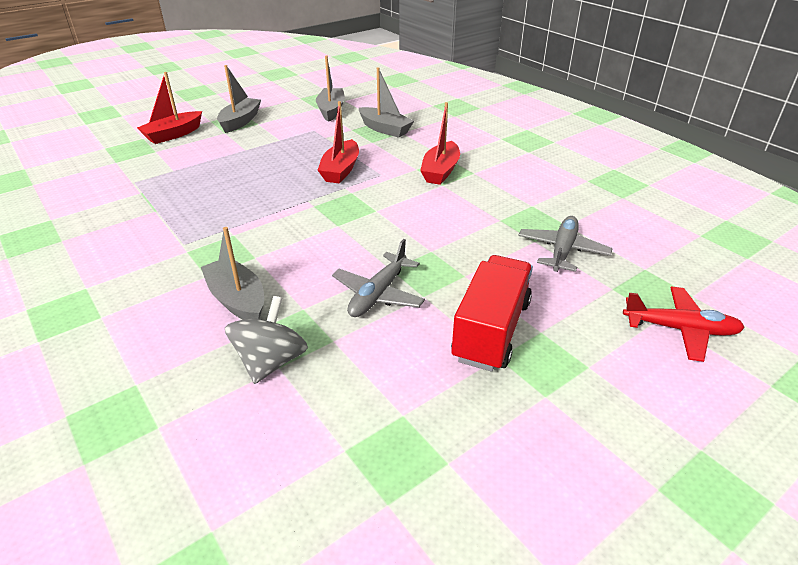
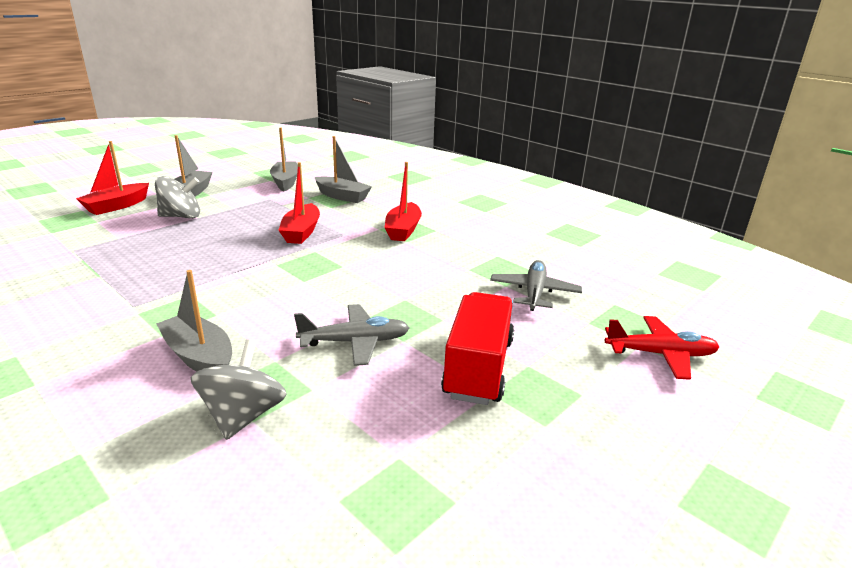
camera: 10 degrees left, 10 degrees down
grey plane [332,239,425,317] -> grey plane turned 120 degrees counterclockwise [294,304,410,366]
none -> grey spinning top [155,176,200,218]

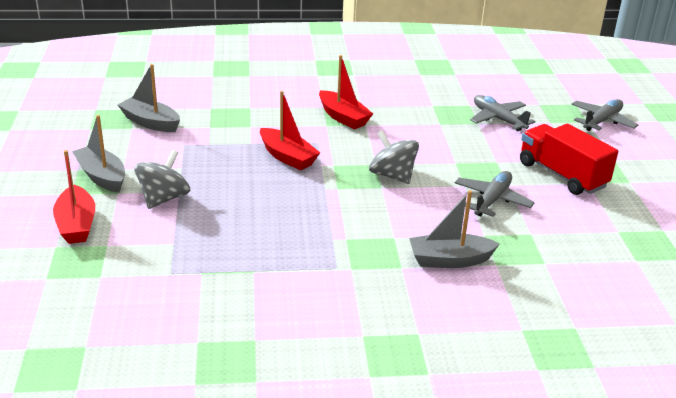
camera: 50 degrees left, 5 degrees up
grey spinning top [191,339,287,440] -> grey spinning top moved to [369,130,419,184]
grey boat [315,136,372,203] -> none
red plane [605,316,719,380] -> grey plane [572,99,638,131]

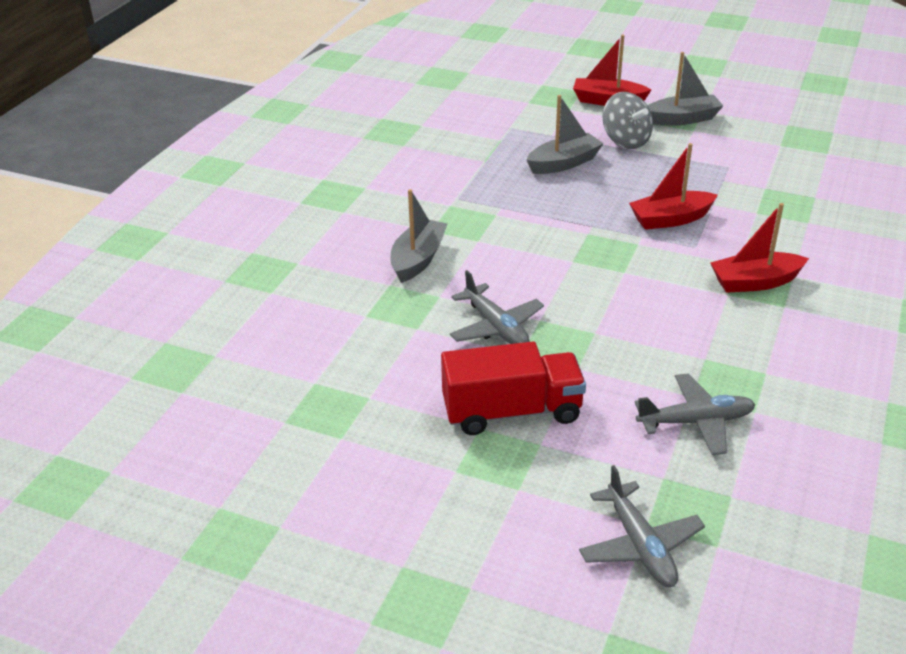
camera: 120 degrees right, 5 degrees up
grey boat [118,64,180,132] -> grey boat moved to [527,95,604,174]
grey spinning top [369,130,419,184] -> none

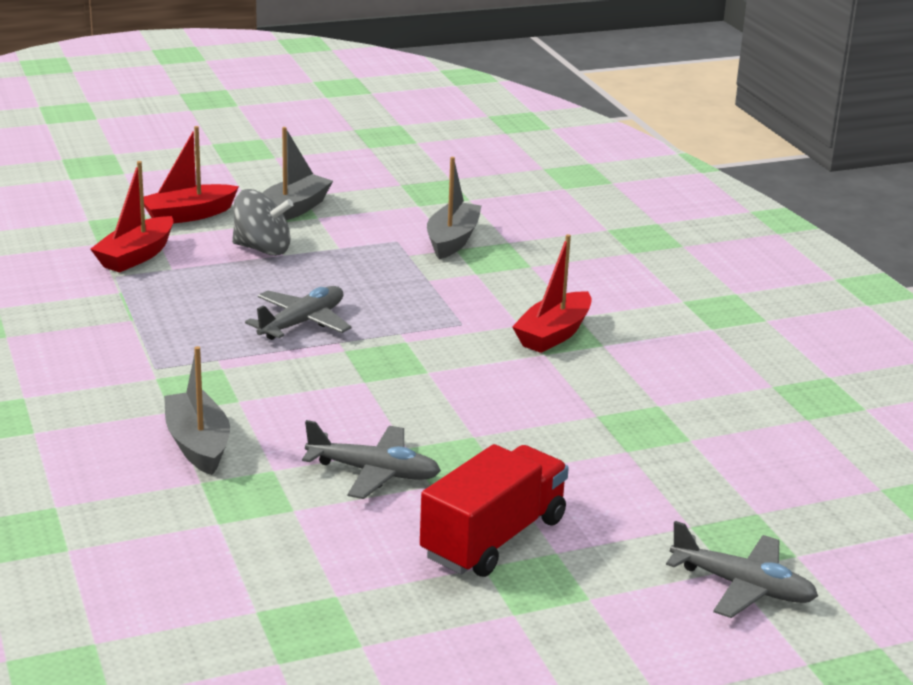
camera: 45 degrees left, 10 degrees down
grey boat [527,95,604,174] -> grey boat moved to [427,157,481,259]
red boat [629,143,718,230] -> red boat moved to [90,161,173,273]
grey plane [635,374,756,455] -> grey plane moved to [245,286,352,340]

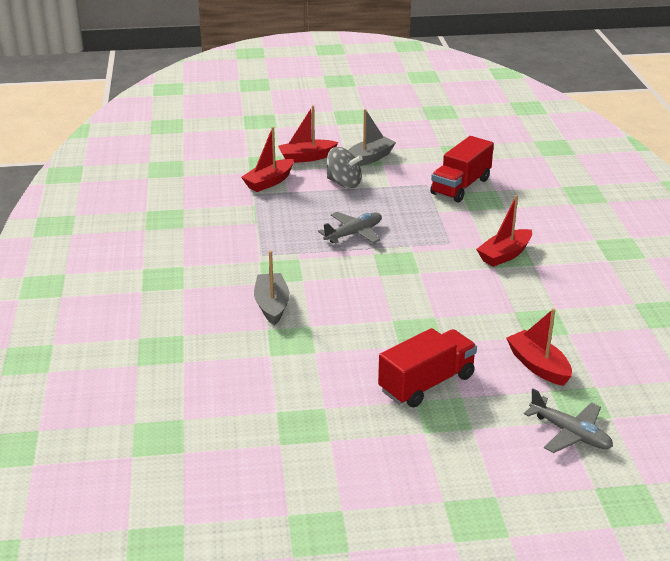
camera: 15 degrees right, 5 degrees up
grey plane [302,420,441,499] -> none
grey boat [427,157,481,259] -> red truck [430,136,494,202]
none -> red boat [506,308,572,386]

